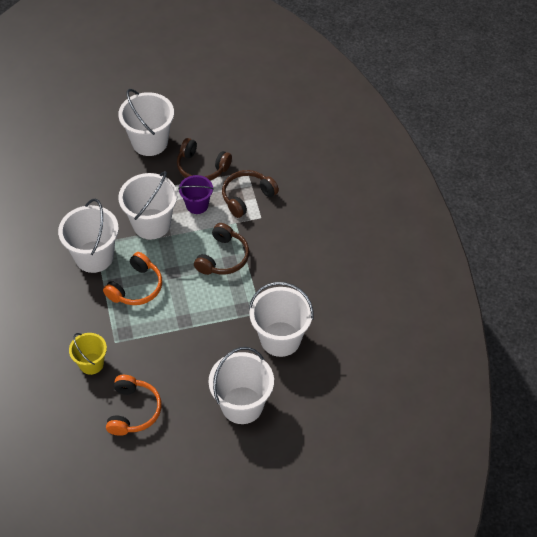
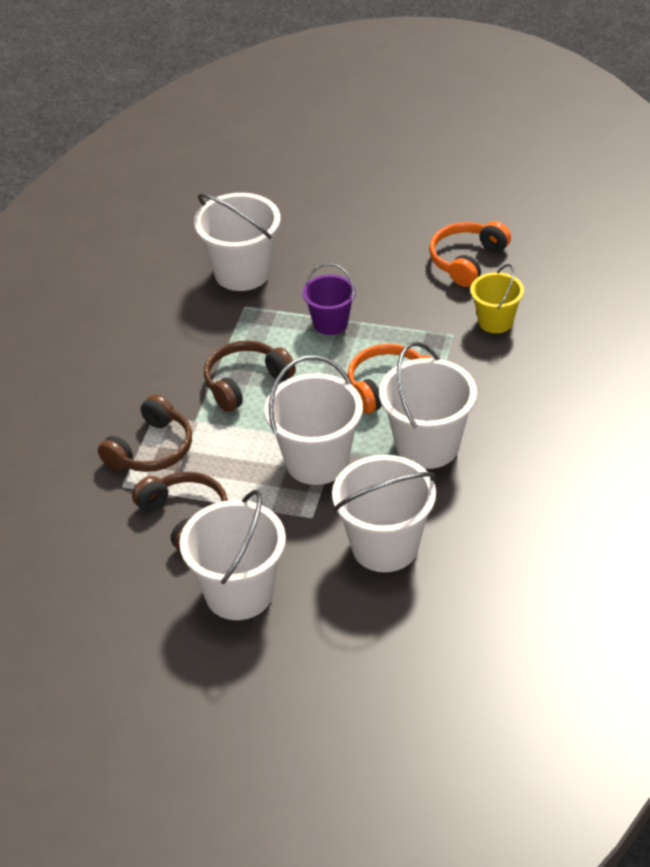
camera: 150 degrees left, 10 degrees down
purple bucket [178,175,214,214] -> purple bucket moved to [303,263,356,335]
white bucket [209,347,274,424] -> white bucket moved to [332,455,436,572]
brown headphones [222,170,279,218] -> brown headphones turned 45 degrees counterclockwise [98,394,192,472]

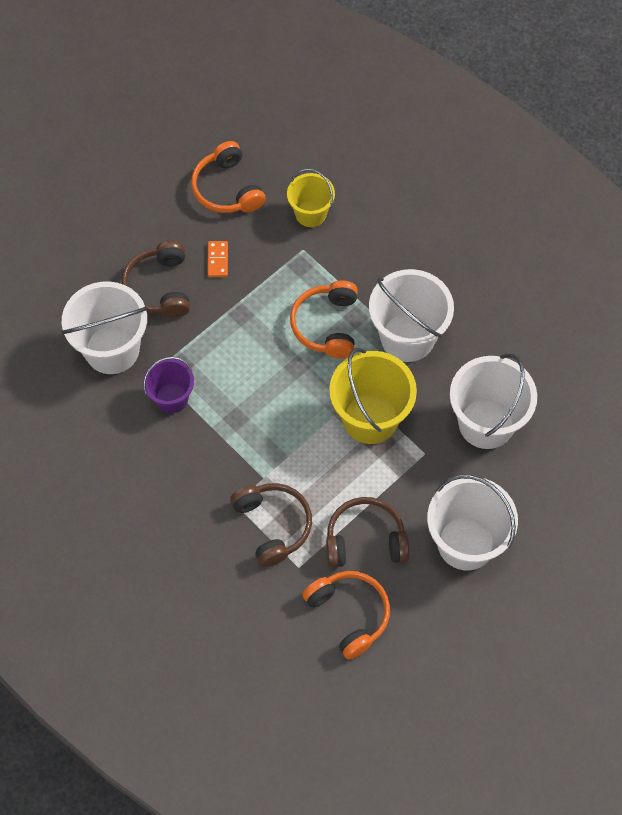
camera: 60 degrees left, 20 degrees up
brown headphones [204,340,296,412] -> brown headphones moved to [122,241,190,318]
white bucket [265,355,363,485] -> yellow bucket [329,348,417,444]
purple bucket [303,263,356,335] -> purple bucket moved to [143,357,194,414]
none -> orange domino [208,241,228,277]
none -> orange headphones [302,571,390,660]

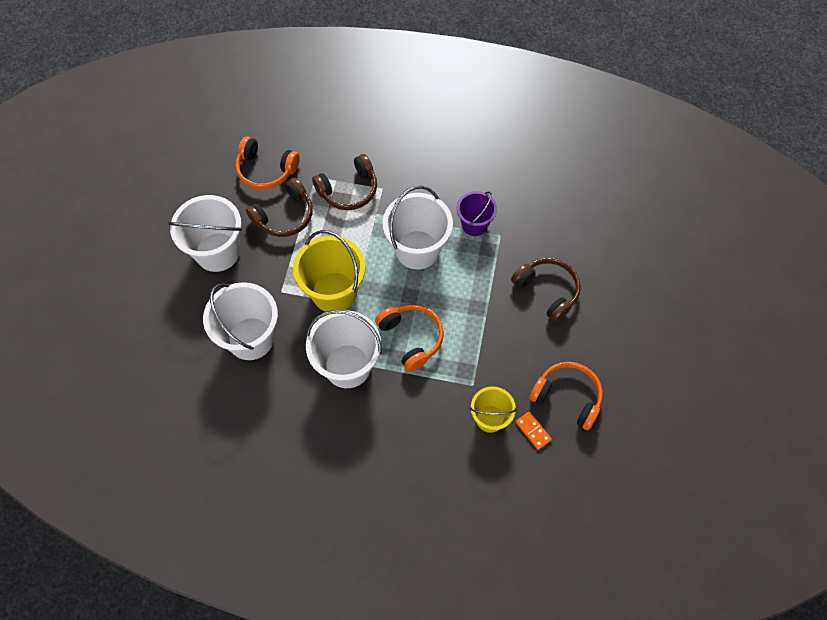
camera: 145 degrees right, 0 degrees up
white bucket [61,281,148,374] -> white bucket moved to [383,186,453,270]
orange domino [208,241,228,277] -> orange domino moved to [515,412,552,450]
brown headphones [230,483,312,567] -> brown headphones turned 60 degrees counterclockwise [312,154,377,210]

